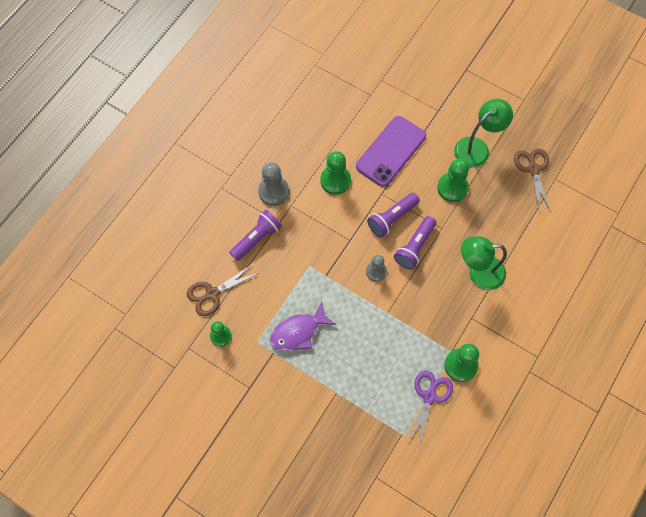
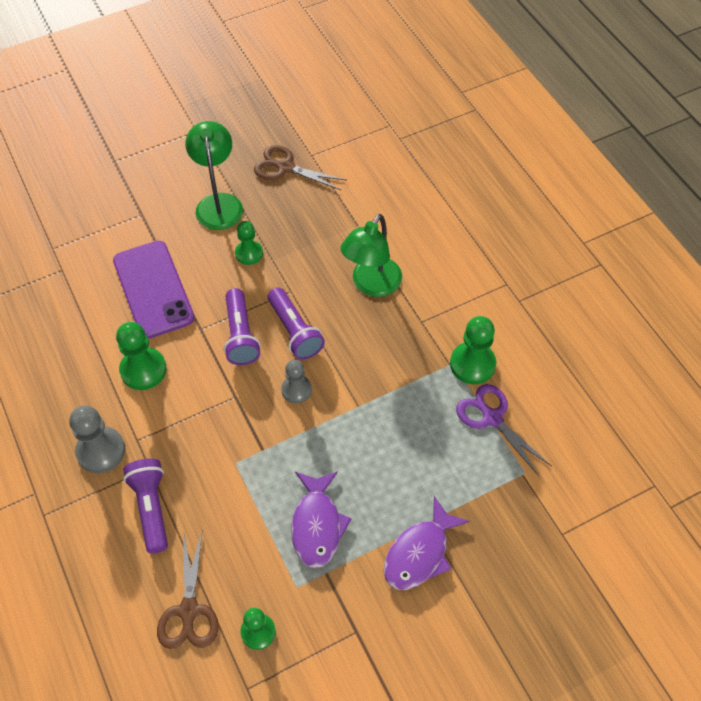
camera: 60 degrees left, 10 degrees down
green pawn [437,159,469,202] -> green pawn [235,221,263,265], size x0.65
none -> purple fish [384,496,470,590]

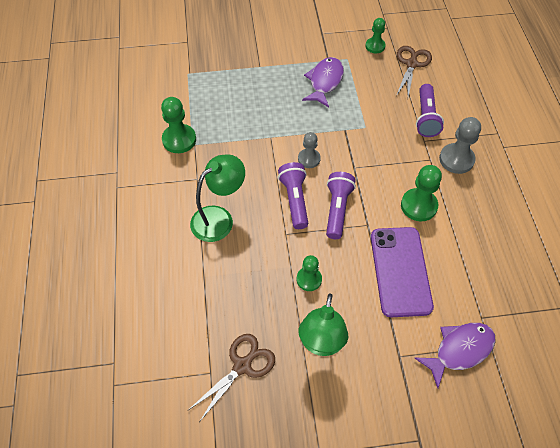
camera: 160 degrees left, 0 degrees up
brown scissors [254,145,346,190] -> brown scissors turned 90 degrees counterclockwise [188,334,275,421]
purple fish [384,496,470,590] -> purple fish moved to [415,323,496,388]
purple scissors [456,384,551,476] -> none

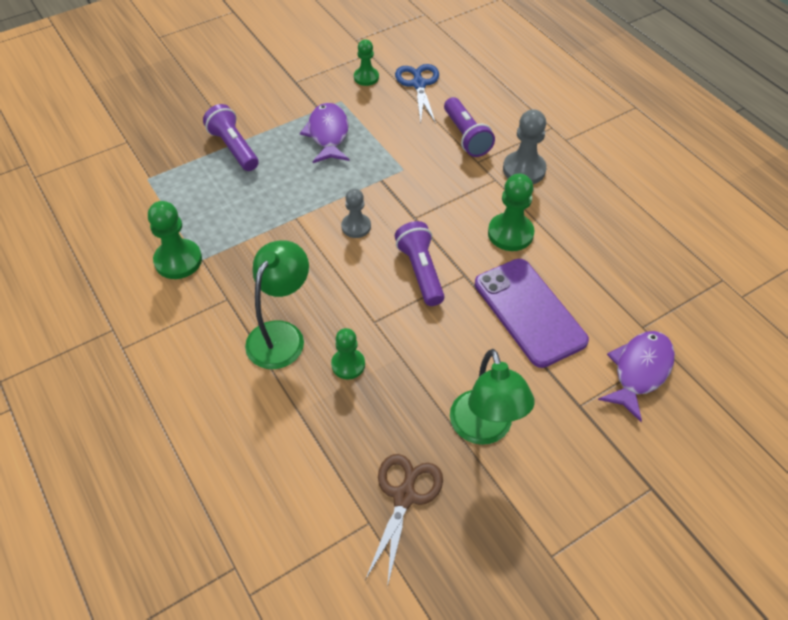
camera: 25 degrees left, 5 degrees down
purple flashlight [278,162,308,229] -> purple flashlight moved to [203,104,259,171]
green pawn [297,255,322,291] -> green pawn moved to [331,328,365,379]
brown scissors [396,46,432,97] -> blue scissors [395,64,439,124]

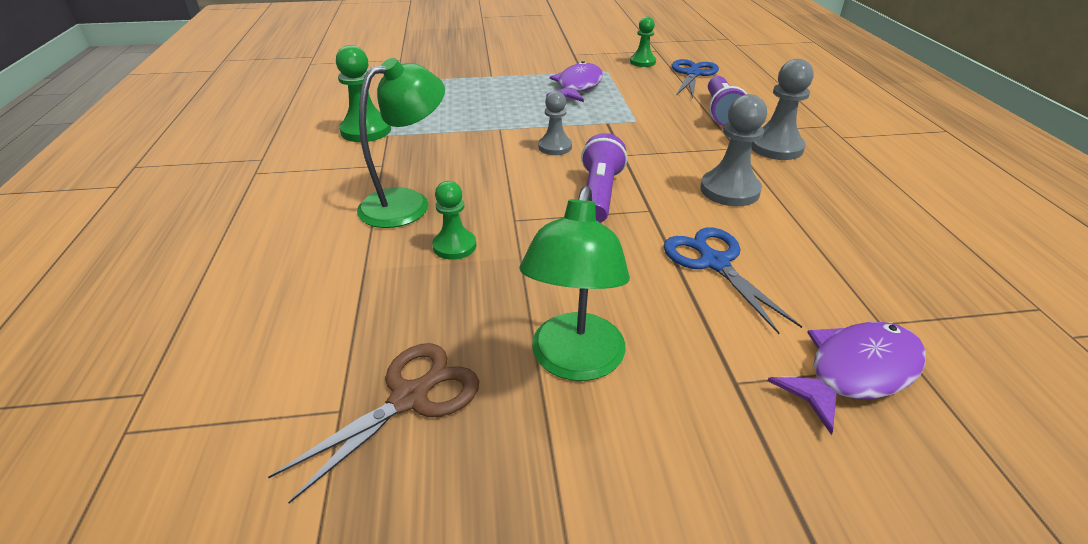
camera: 25 degrees right, 15 degrees down
purple flashlight [203,104,259,171] -> none
purple phone [475,259,589,368] -> blue scissors [664,228,803,334]
green pawn [488,173,534,251] -> grey pawn [700,94,767,206]

